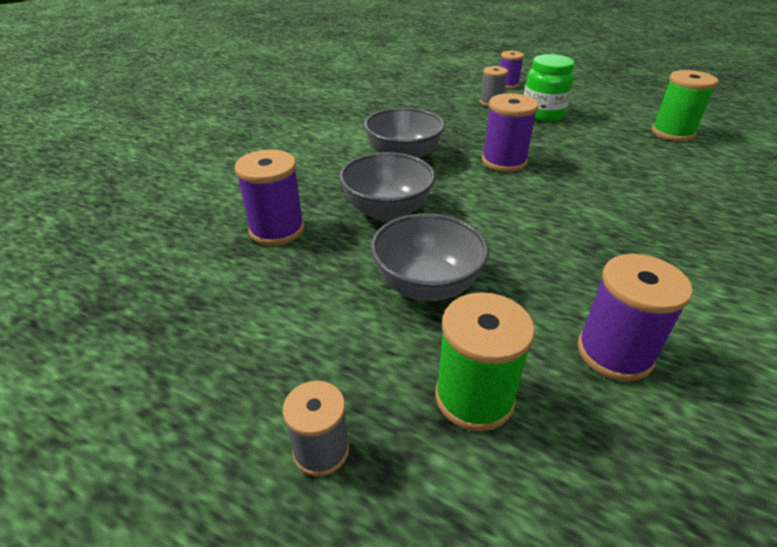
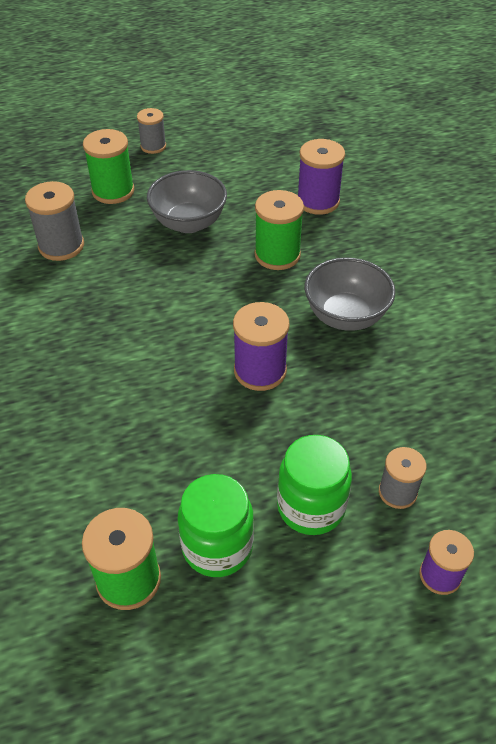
camera: 135 degrees right, 10 degrees up
grey bowl [339,152,436,222] -> green spool [254,190,304,270]
purple spool [578,254,693,381] -> grey spool [25,181,84,261]
none -> green jar [178,474,254,577]

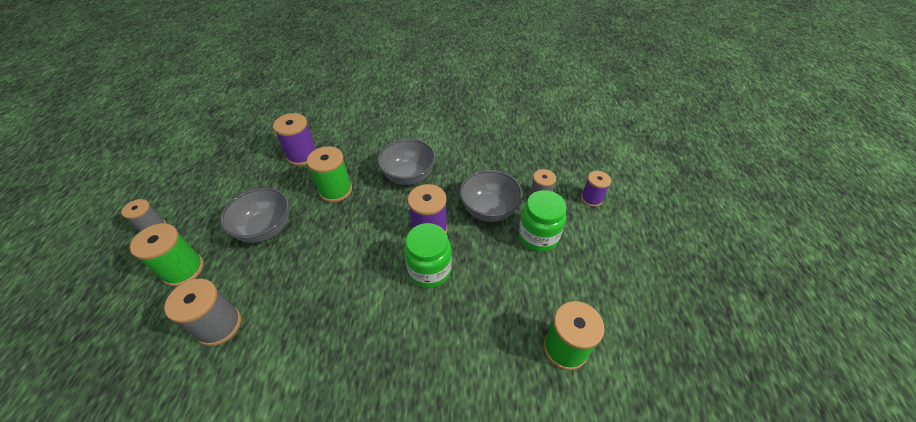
camera: 70 degrees left, 0 degrees up
green jar [178,474,254,577] -> green jar moved to [404,223,452,288]
none -> grey bowl [460,170,523,222]

